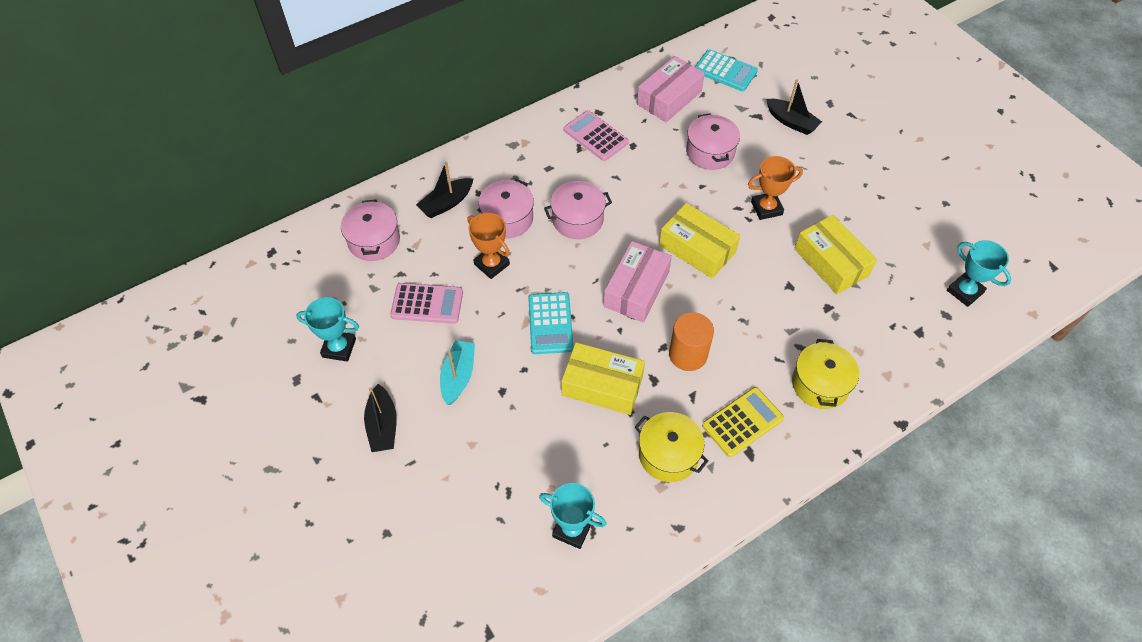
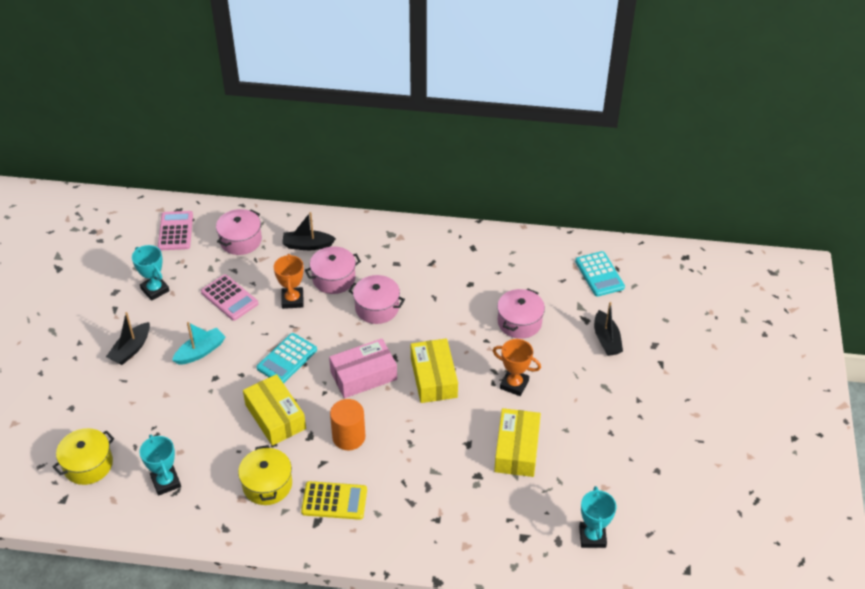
camera: 40 degrees right, 10 degrees down
pink calculator [564,111,629,161] -> pink calculator moved to [158,211,193,250]
pink box [637,56,705,122] -> none
yellow pot [792,339,859,409] -> yellow pot moved to [53,428,114,485]

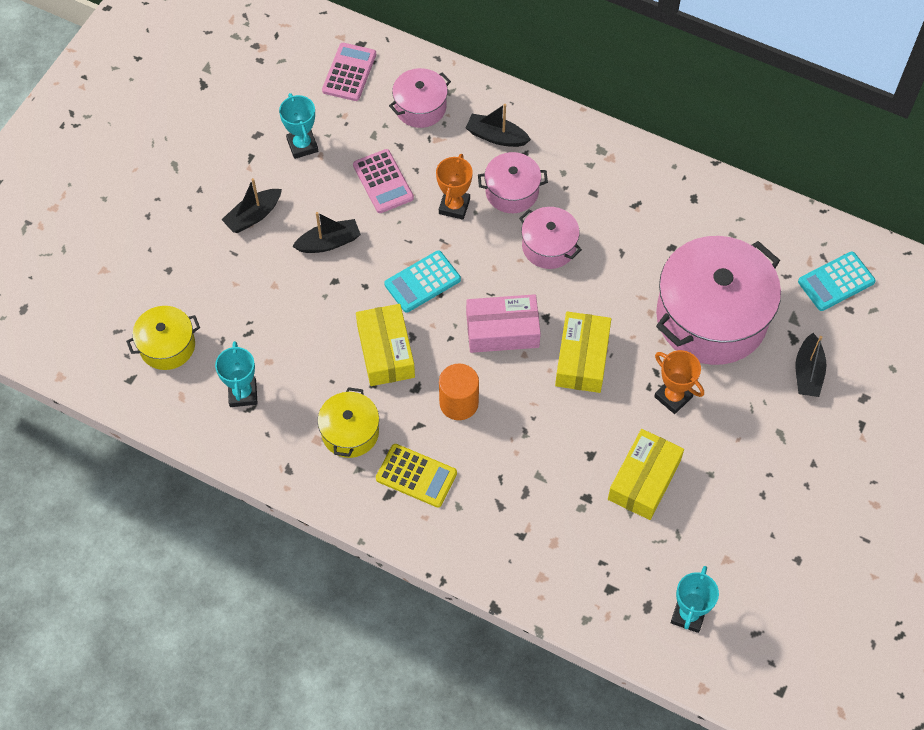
camera: 20 degrees right, 15 degrees up
turquoise boat [172,322,225,365] -> black boat [292,212,361,253]
pink pot [497,289,545,339] -> pink pot [656,236,781,365], size x2.01
turquoise calculator [575,251,625,297] -> turquoise calculator turned 60 degrees clockwise [798,251,876,311]

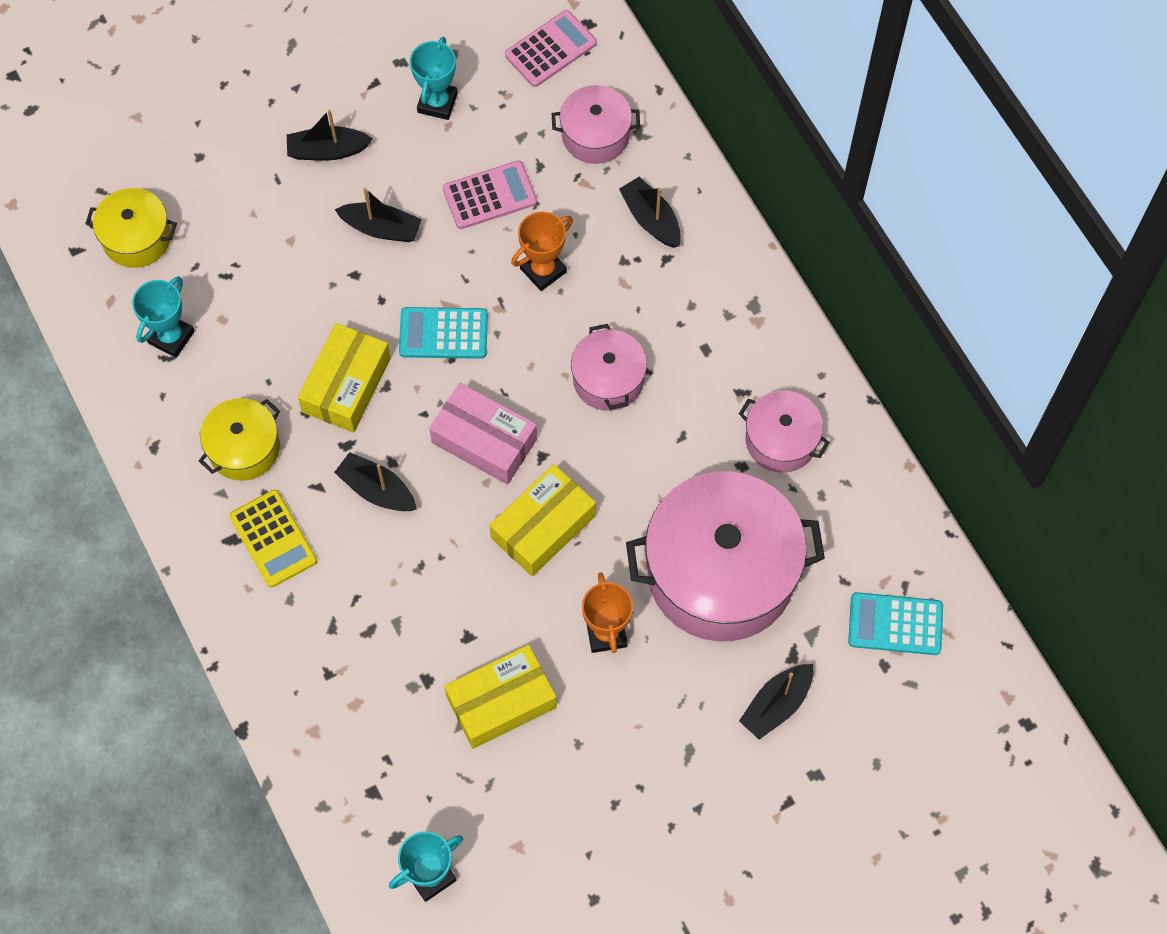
camera: 35 degrees right, 5 degrees up
pink calculator [353,149,414,213] -> pink calculator turned 120 degrees counterclockwise [443,161,537,229]
orange cylinder [439,363,479,420] -> black boat [334,452,417,511]
pink pot [478,152,548,213] -> pink pot moved to [739,390,830,473]

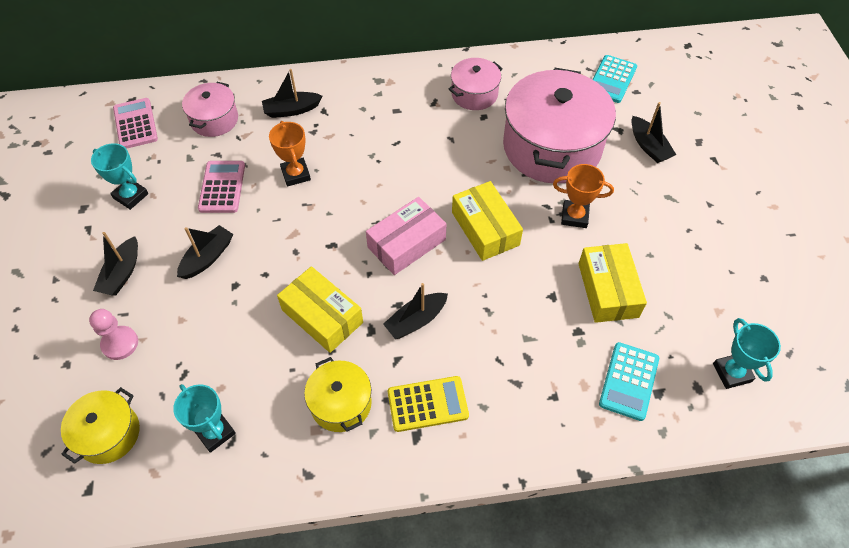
camera: 70 degrees left, 10 degrees down
turquoise calculator [399,307,488,359] -> turquoise calculator moved to [599,342,659,421]
pink pot [571,324,647,411] -> none
none -> pink pawn [89,309,138,360]

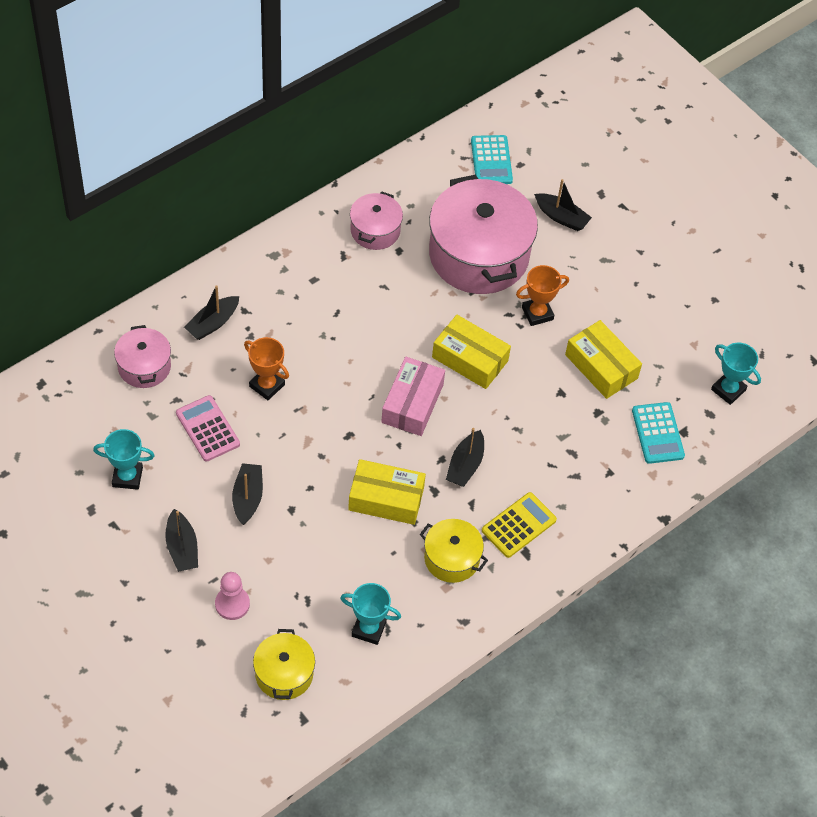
camera: 35 degrees left, 0 degrees up
pink calculator [113,98,158,149] -> none

